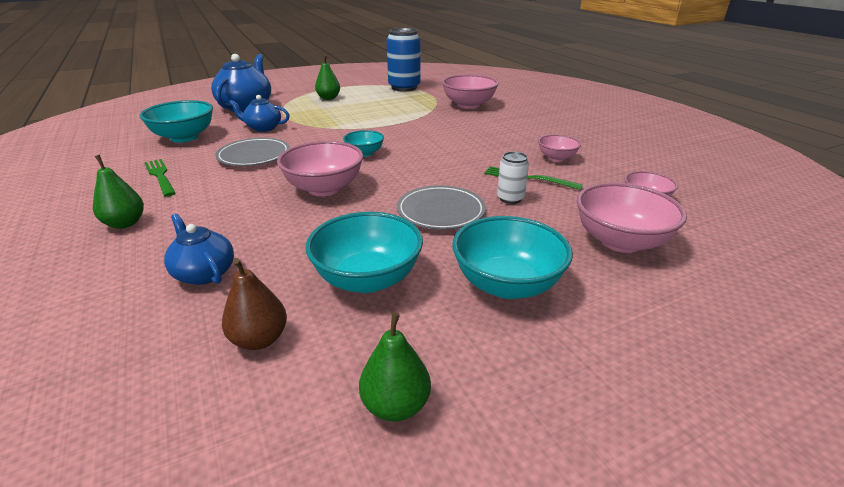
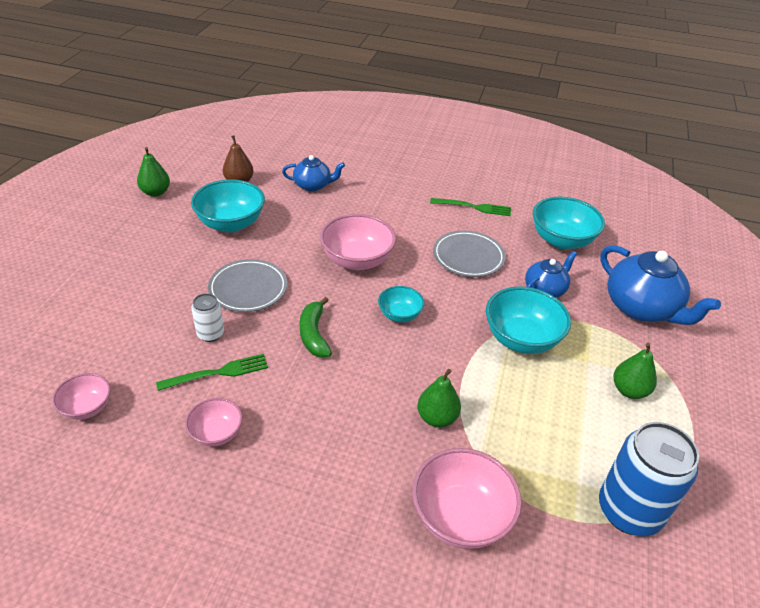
camera: 130 degrees right, 10 degrees up
green pear [93,155,144,229] -> green pear moved to [417,369,461,427]
turquoise bowl [452,216,573,299] -> turquoise bowl moved to [486,287,571,354]
pink bowl [577,182,687,253] -> none
none -> green banana [300,297,332,358]

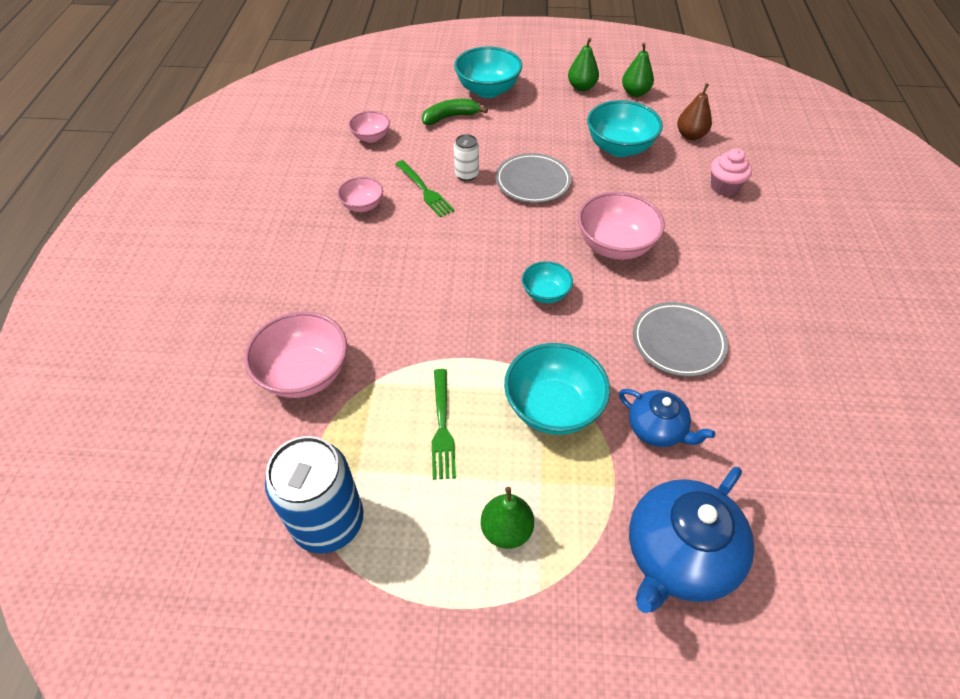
camera: 80 degrees right, 10 degrees up
blue teapot [282,155,345,192] -> pink cupcake [711,149,752,196]
green banana [300,297,332,358] -> green banana moved to [422,99,488,125]
green pear [417,369,461,427] -> green pear moved to [568,38,599,91]
green fork [430,198,511,216] -> green fork moved to [432,369,456,480]
turquoise bowl [533,197,605,249] -> turquoise bowl moved to [454,46,522,98]

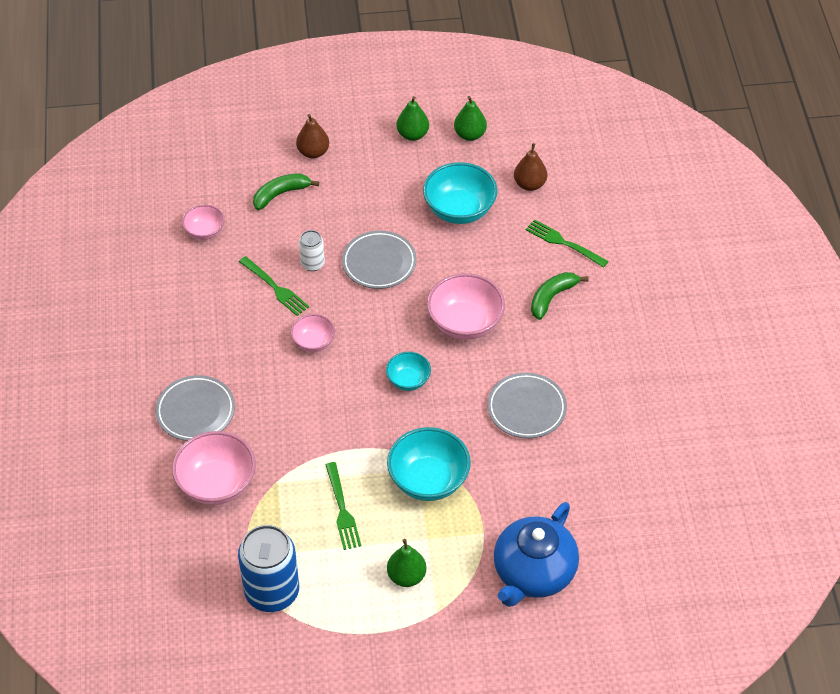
camera: 10 degrees left, 0 degrees up
pink bowl [337,177,383,212] -> pink bowl moved to [291,314,335,352]
turquoise bowl [454,46,522,98] -> brown pear [296,114,329,159]
blue teapot [619,389,715,447] -> none
pink cupcake [711,149,752,196] -> green fork [526,219,609,268]
none -> grey plate [155,375,235,441]
none -> green banana [531,272,589,320]

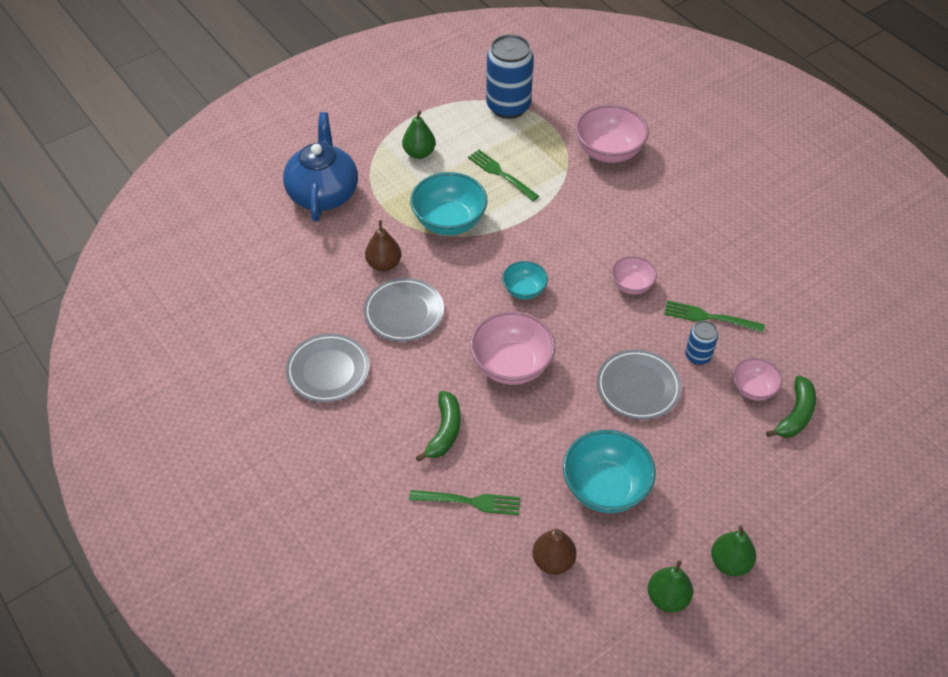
camera: 150 degrees right, 0 degrees up
grey plate [155,375,235,441] -> grey plate moved to [286,333,370,403]
pink bowl [182,205,225,240] -> pink bowl moved to [733,358,782,401]
brown pear [296,114,329,159] -> brown pear moved to [365,220,401,271]
white can [299,230,325,271] -> blue can [685,320,718,365]

